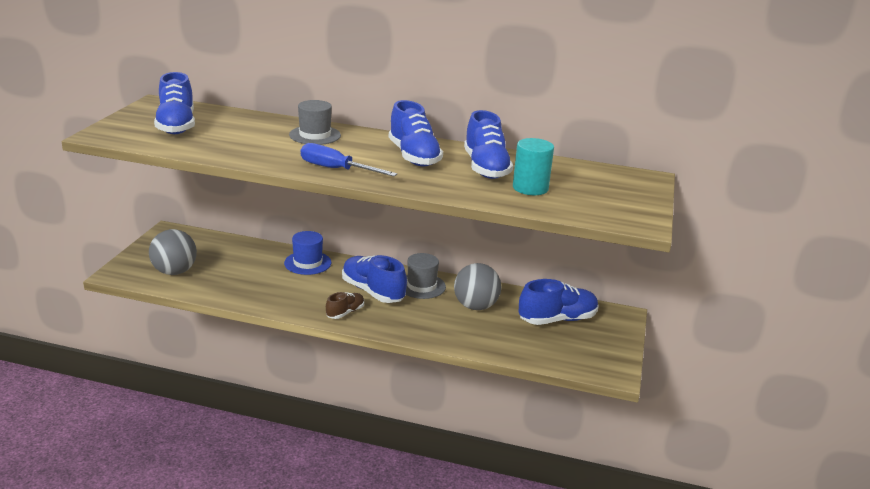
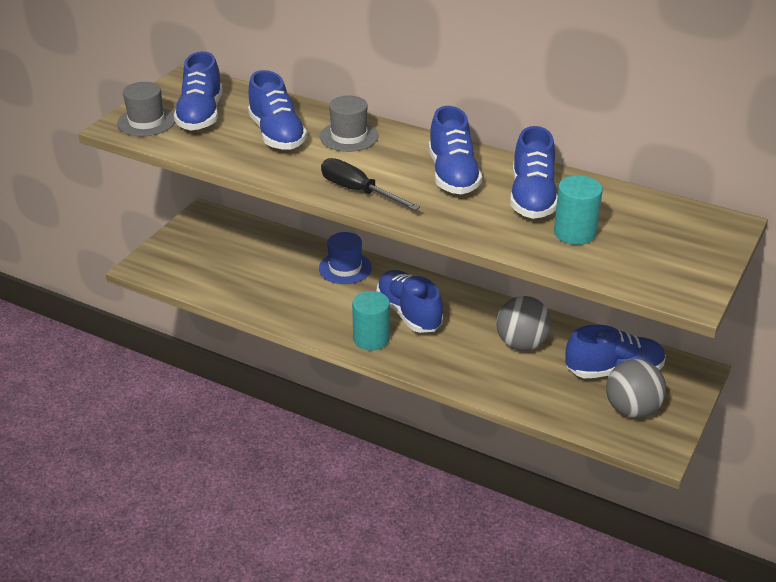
camera: 15 degrees right, 10 degrees up
grey ball [149,229,197,275] -> grey ball moved to [606,359,666,418]
blue screwdriver [301,143,397,176] -> black screwdriver [321,158,420,211]
brown shoe [326,292,364,319] -> turquoise cylinder [352,291,390,350]
grey hat [406,253,446,299] -> grey hat moved to [117,82,175,136]
none -> blue shoe [248,70,307,150]

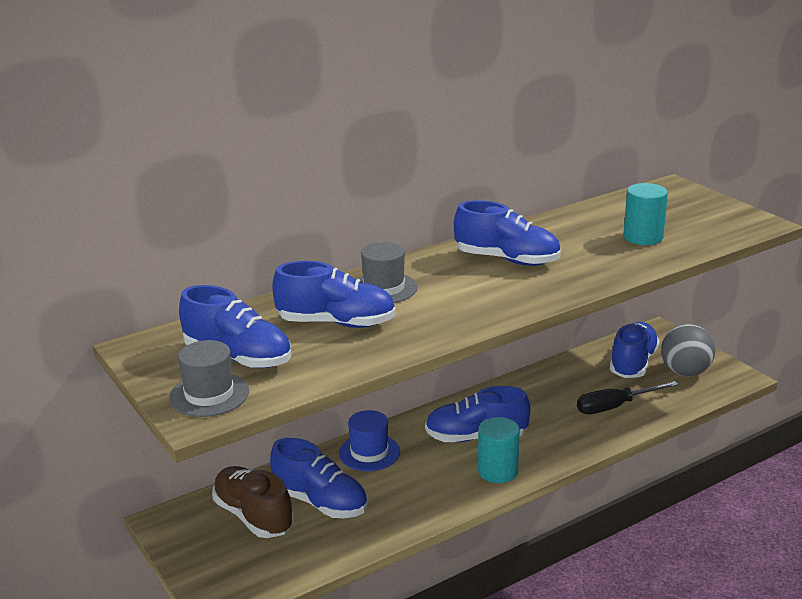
camera: 60 degrees left, 10 degrees down
black screwdriver [321,158,420,211] -> black screwdriver moved to [577,381,678,414]
grey ball [496,296,552,351] -> none
blue shoe [510,126,558,219] -> blue shoe moved to [270,438,367,518]
none -> brown shoe [212,466,294,538]

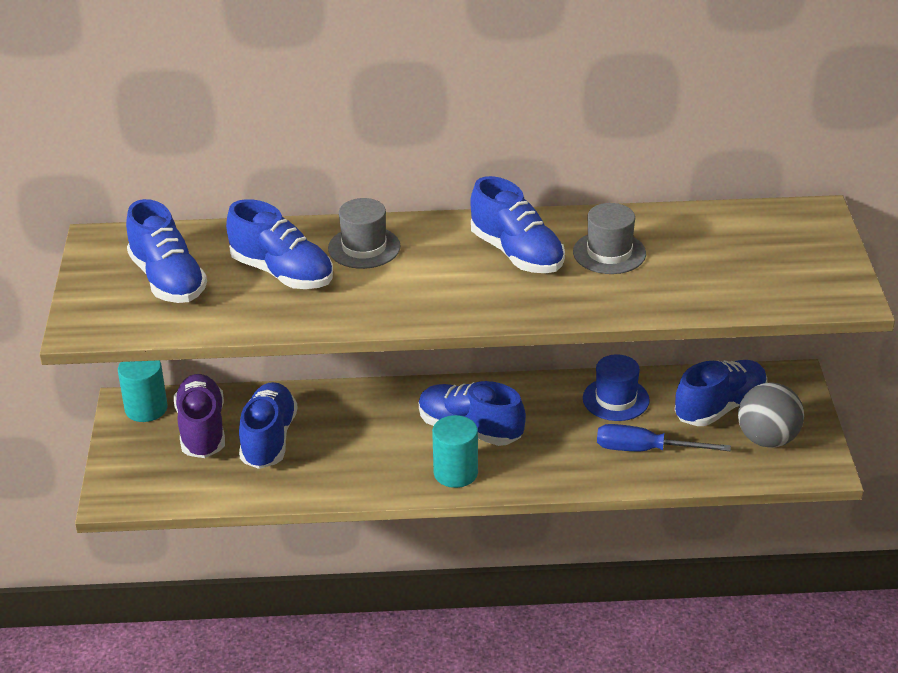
camera: 30 degrees right, 10 degrees up
grey hat [169,340,249,417] -> grey hat moved to [573,203,646,274]
brown shoe [212,466,294,538] -> purple shoe [174,374,225,458]
blue shoe [270,438,367,518] -> blue shoe turned 150 degrees counterclockwise [239,382,298,469]
blue hat [339,410,400,471] -> blue hat moved to [583,354,650,421]
black screwdriver [577,381,678,414] -> blue screwdriver [597,424,731,451]
turquoise cylinder [623,183,668,245] -> turquoise cylinder moved to [118,360,167,422]

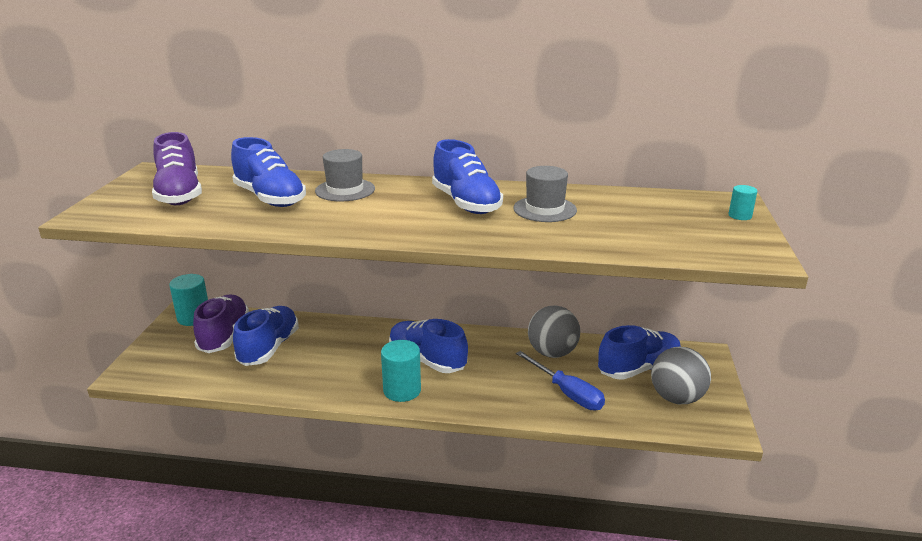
camera: 10 degrees right, 10 degrees down
blue shoe [126,199,207,303] -> purple shoe [152,132,202,205]
blue hat [583,354,650,421] -> grey ball [528,306,580,358]
blue screwdriver [597,424,731,451] -> blue screwdriver turned 150 degrees counterclockwise [516,351,605,411]
none -> turquoise cylinder [729,185,757,220]

